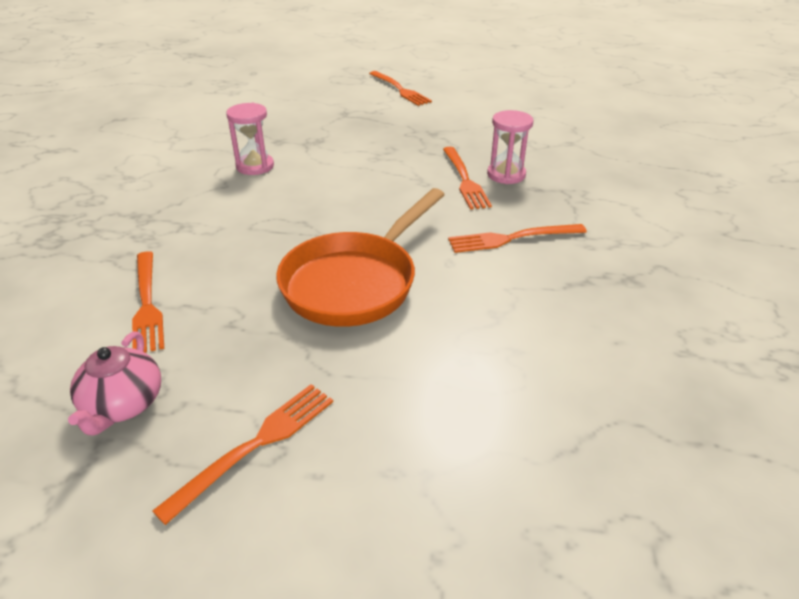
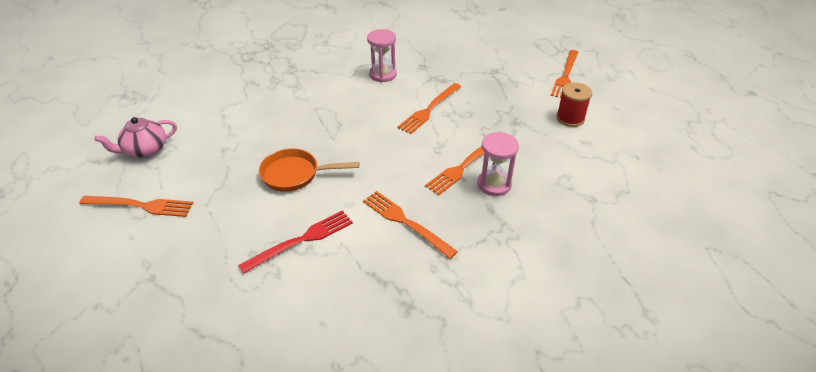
camera: 55 degrees right, 5 degrees up
orange fork [132,251,164,353] -> orange fork moved to [398,83,461,134]
orange pan [276,188,445,327] -> orange pan [259,148,359,192], size x0.62
none -> red fork [238,210,353,274]
none -> red spool [556,83,592,127]

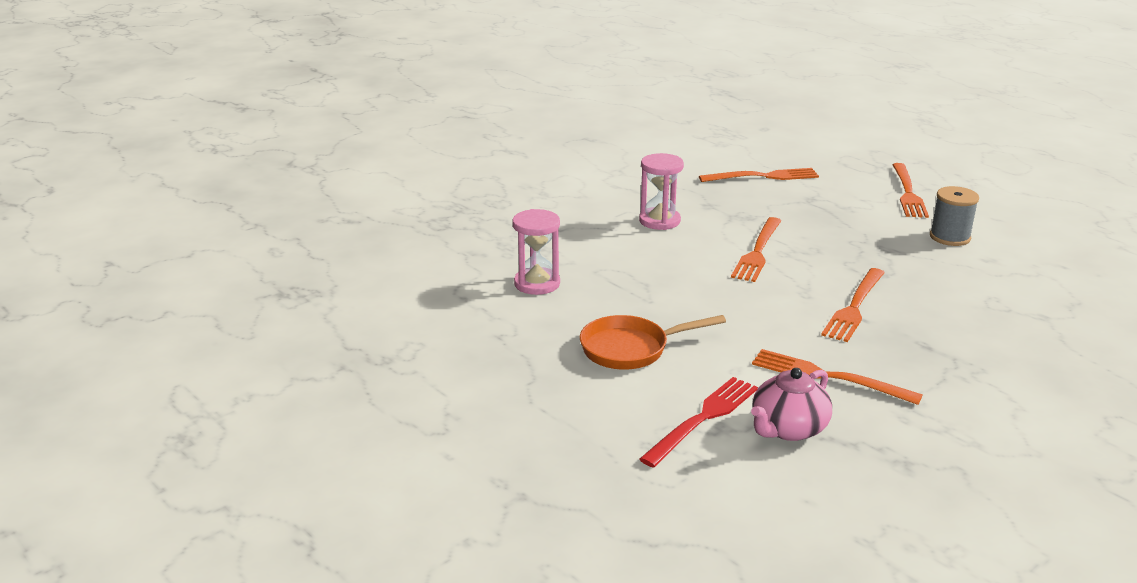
camera: 15 degrees left, 15 degrees down
orange fork [79,196,193,217] -> orange fork moved to [699,168,819,182]
pink teapot [95,117,177,158] -> pink teapot moved to [751,368,832,441]
pink hourglass [477,132,519,196] -> pink hourglass moved to [512,209,560,295]
red spool [556,83,592,127] -> grey spool [930,186,979,246]

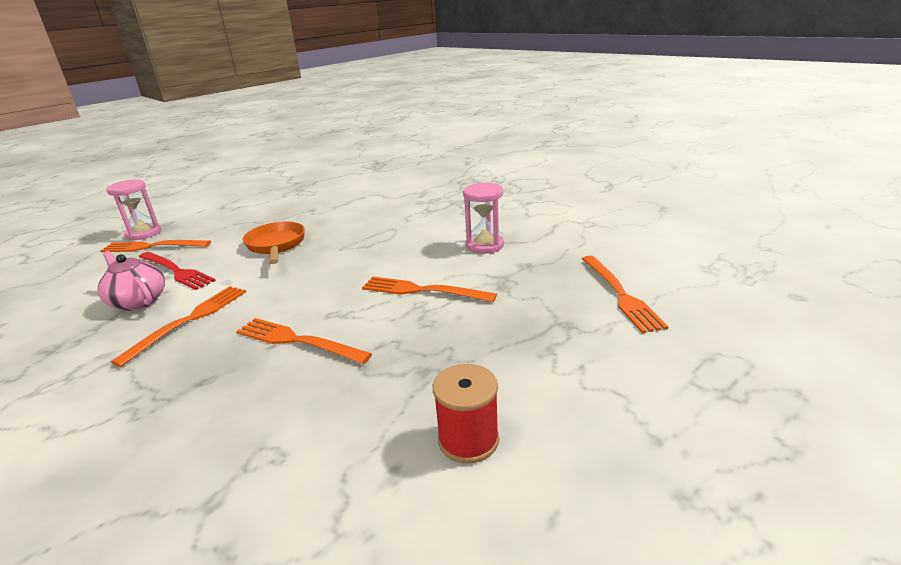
camera: 90 degrees right, 0 degrees up
pink hourglass [512,209,560,295] -> pink hourglass moved to [106,179,161,240]
orange fork [892,163,929,218] -> orange fork moved to [100,240,211,252]
grey spool [930,186,979,246] -> red spool [433,364,499,464]

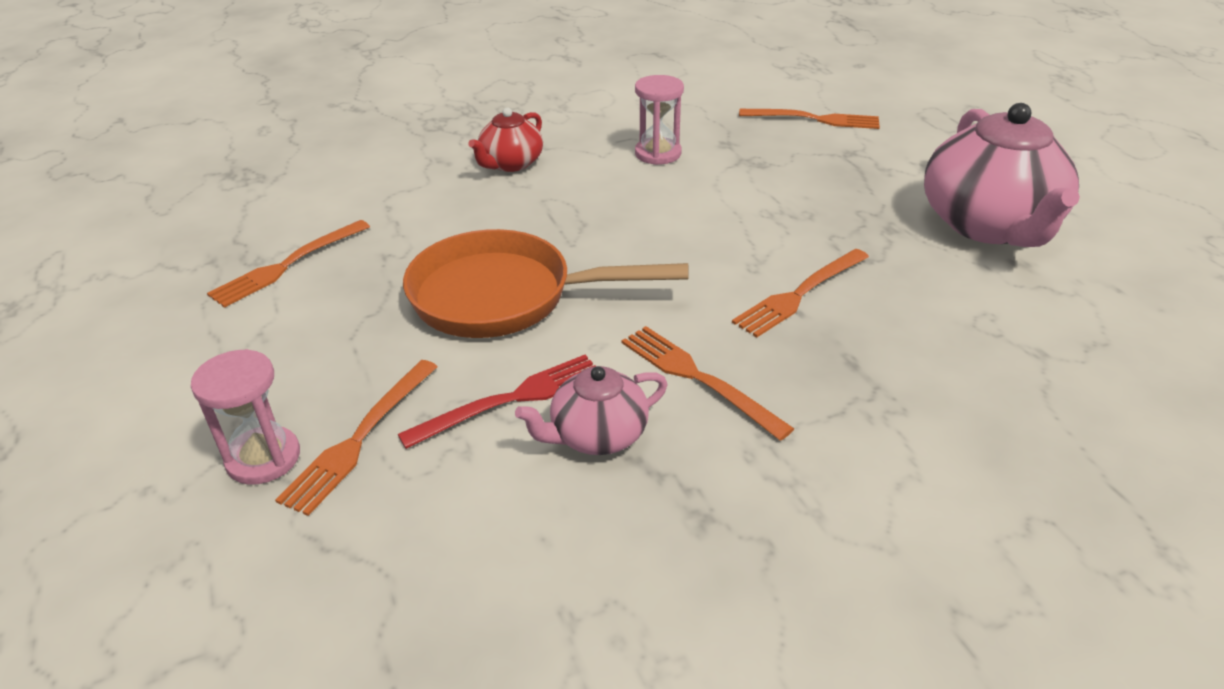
camera: 70 degrees left, 10 degrees up
orange pan [243,221,305,264] -> orange pan [403,229,689,338], size x1.62
orange fork [362,277,497,302] -> orange fork moved to [207,220,370,308]
red spool [433,364,499,464] -> pink teapot [924,103,1080,247]
none -> red teapot [468,108,543,172]

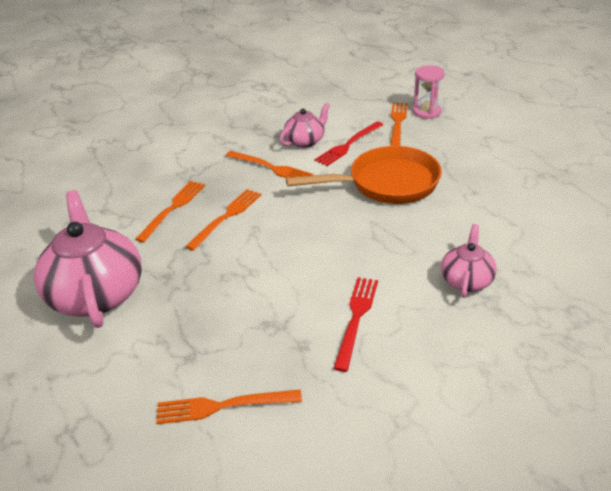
camera: 165 degrees right, 0 degrees up
orange fork [207,220,370,308] -> orange fork moved to [135,181,205,243]
red teapot [468,108,543,172] -> pink teapot [441,224,497,298]
pink hourglass [635,75,684,165] -> red fork [333,277,378,372]

